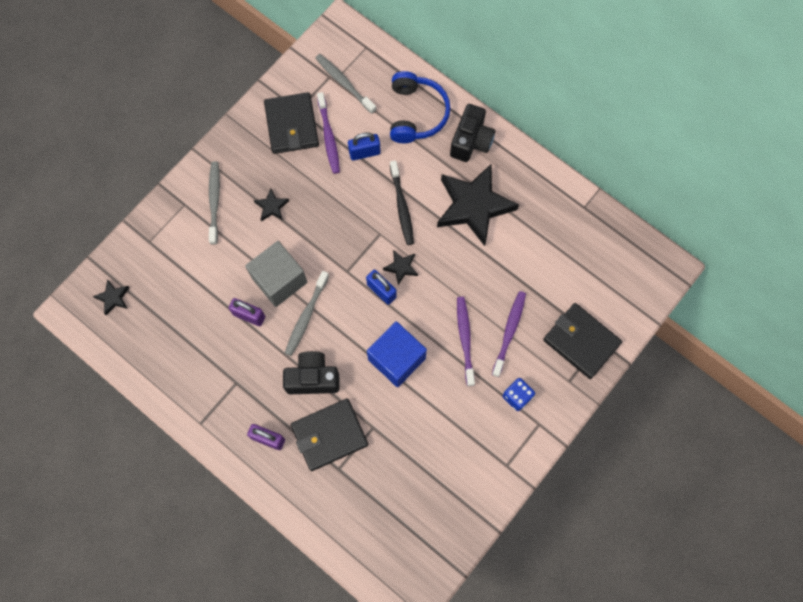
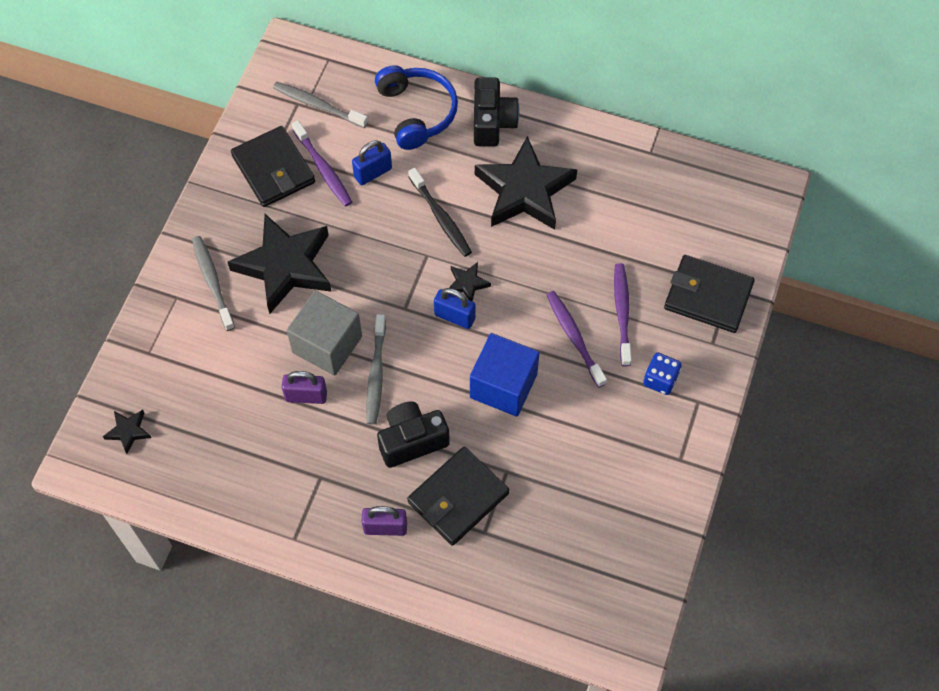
camera: 20 degrees left, 10 degrees down
black star [254,189,289,221] -> black star [227,214,331,314], size x2.37

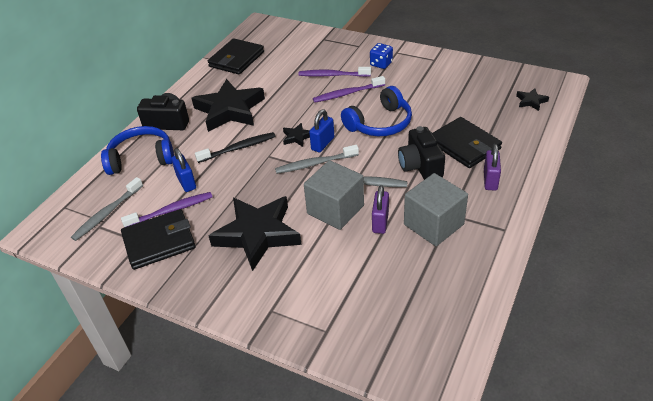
camera: 80 degrees left, 20 degrees down
black star [103,410,151,454] -> black star moved to [516,88,549,111]
grey toothbrush [192,236,235,331] -> grey toothbrush moved to [275,145,359,174]
blue cube [470,333,540,417] -> blue headphones [341,86,412,136]
black wallet [664,255,755,333] -> black wallet moved to [208,38,264,75]
none -> grey cube [404,173,468,246]

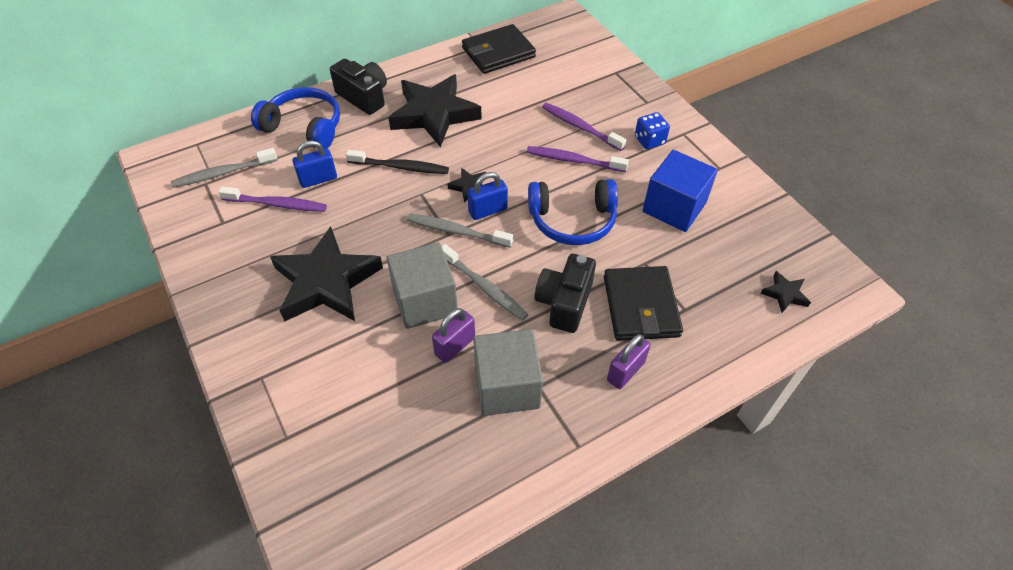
camera: 30 degrees right, 10 degrees up
black wallet [121,209,196,270] -> none
blue padlock [171,148,196,192] -> blue padlock turned 60 degrees clockwise [292,140,337,188]
none -> blue cube [642,150,718,232]

